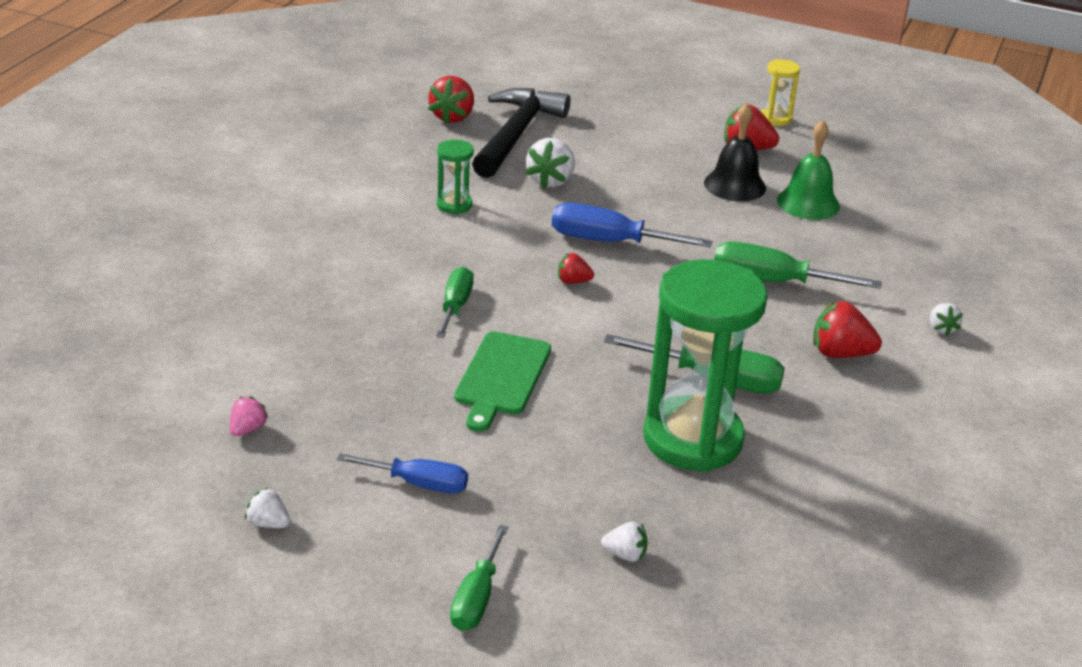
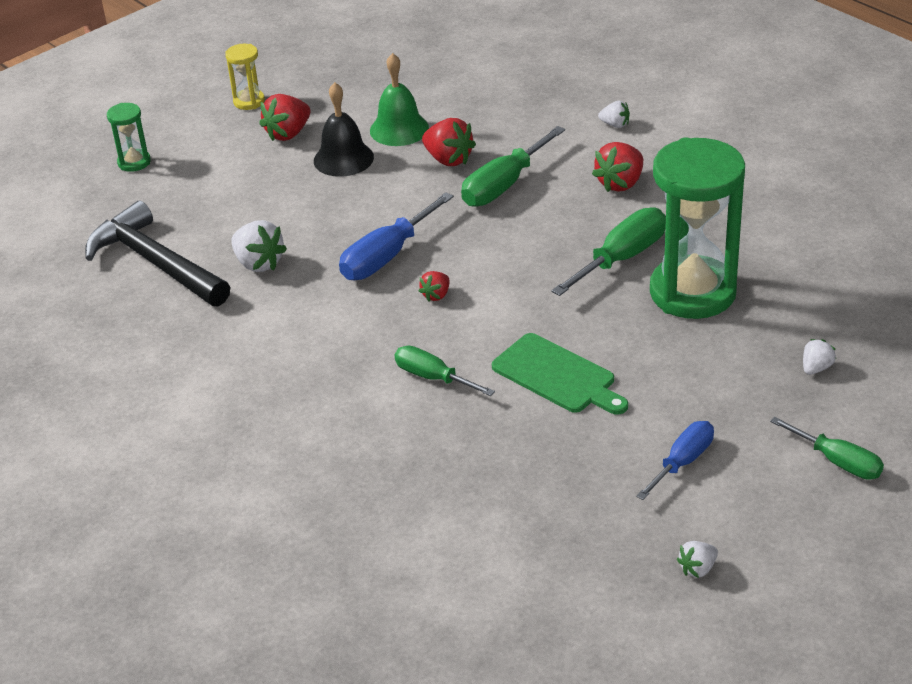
camera: 60 degrees left, 5 degrees up
pink strawberry [230,396,268,436] -> none
red strawberry [428,76,474,124] -> red strawberry moved to [422,118,476,166]
green hourglass [437,140,474,214] -> green hourglass moved to [107,103,151,172]

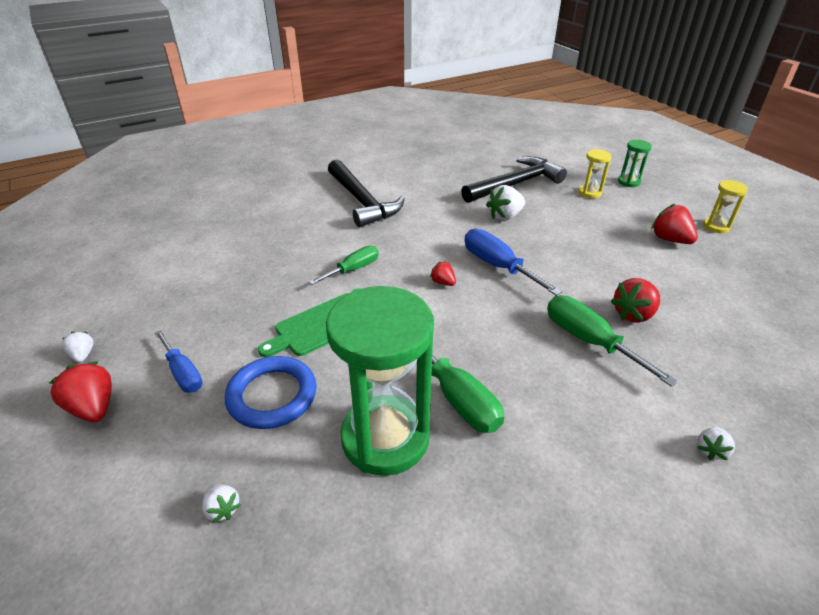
camera: 100 degrees right, 0 degrees up
black bell [314,82,374,177] -> none
green bell [370,53,429,146] -> none
red strawberry [592,142,643,192] -> red strawberry moved to [49,361,112,422]
green screwdriver [770,417,884,480] -> none
none -> blue ring [225,356,317,429]
none -> black hammer [328,160,405,227]
none -> yellow hourglass [579,149,611,198]

